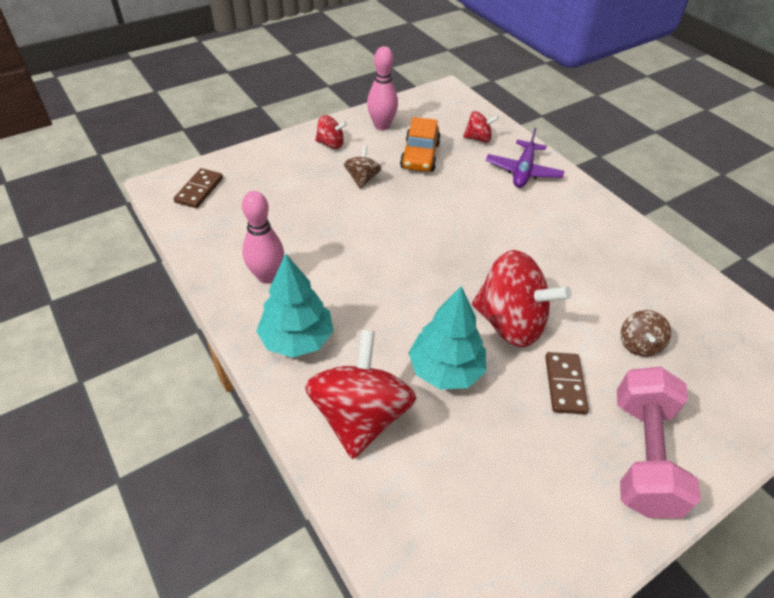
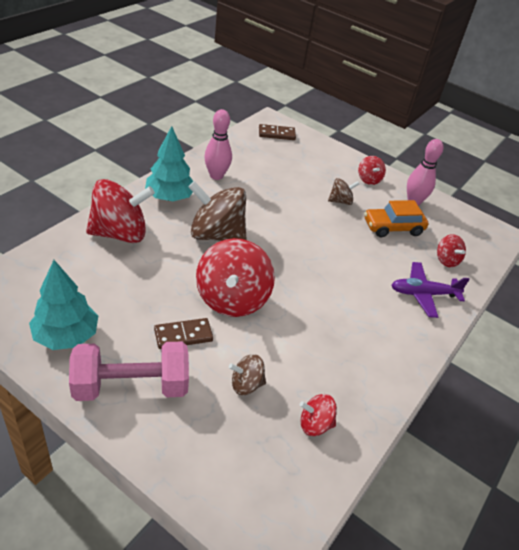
camera: 65 degrees right, 5 degrees down
turquoise tree [409,286,486,390] -> turquoise tree moved to [29,260,98,350]
none -> brown spinning top [188,181,247,241]
none -> red spinning top [300,394,337,436]

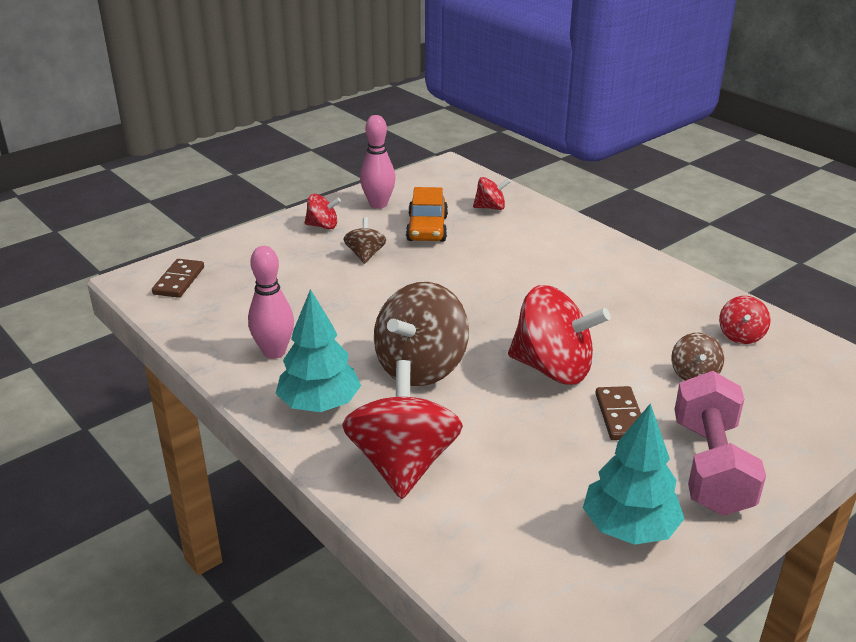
camera: 70 degrees left, 10 degrees down
purple plane [391,262,470,318] -> none

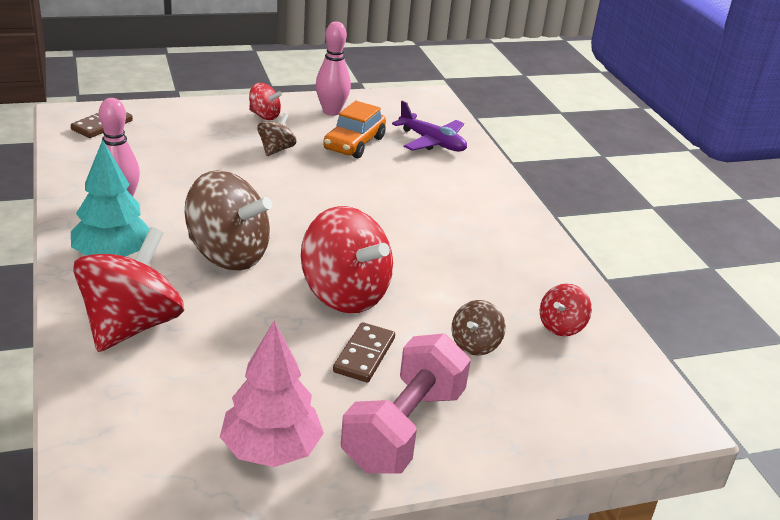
camera: 20 degrees right, 0 degrees up
brown spinning top [374,282,469,386] -> brown spinning top turned 120 degrees counterclockwise [185,170,272,270]
red spinning top [473,177,510,210] -> purple plane [392,101,467,152]
turquoise tree [583,403,685,545] -> pink tree [220,321,324,467]

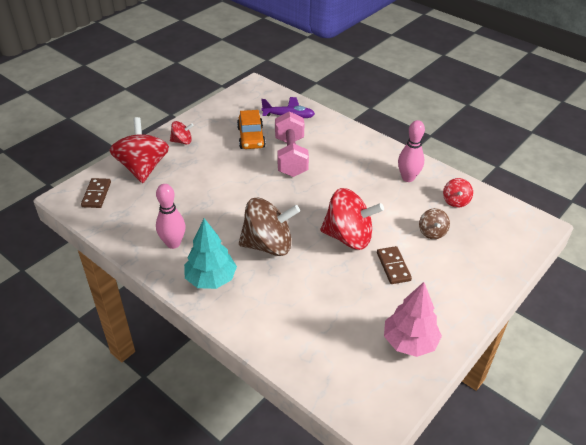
camera: 30 degrees left, 10 degrees up
red spinning top [73,227,184,352] -> red spinning top moved to [110,117,169,183]
brown spinning top [257,113,297,156] -> none
pink bowling pin [315,21,351,116] -> pink bowling pin moved to [398,120,425,182]
pink dumbbell [341,333,471,473] -> pink dumbbell moved to [275,111,309,177]

